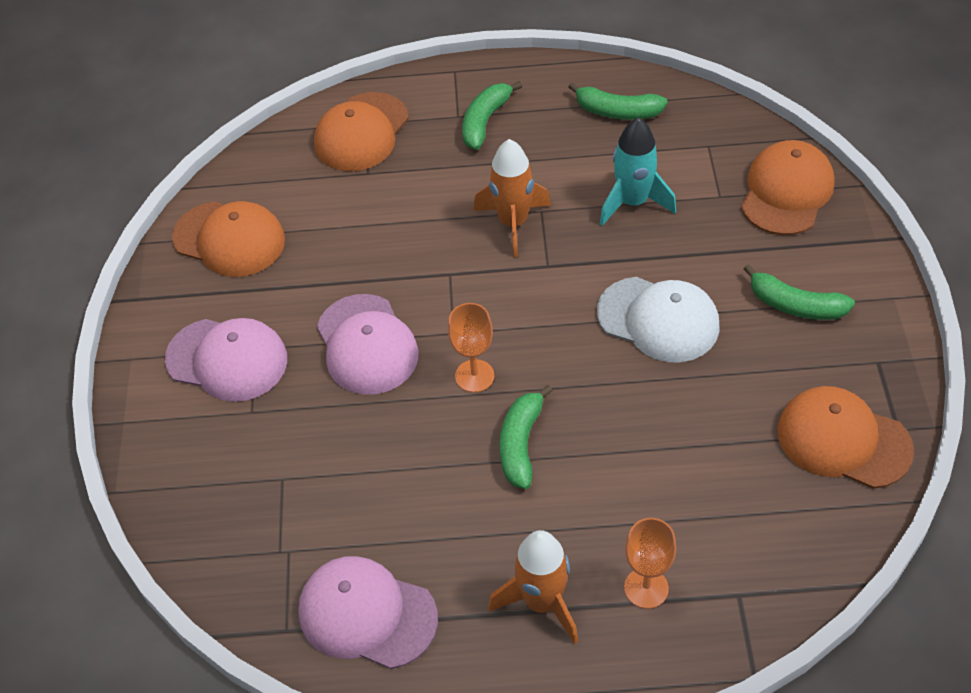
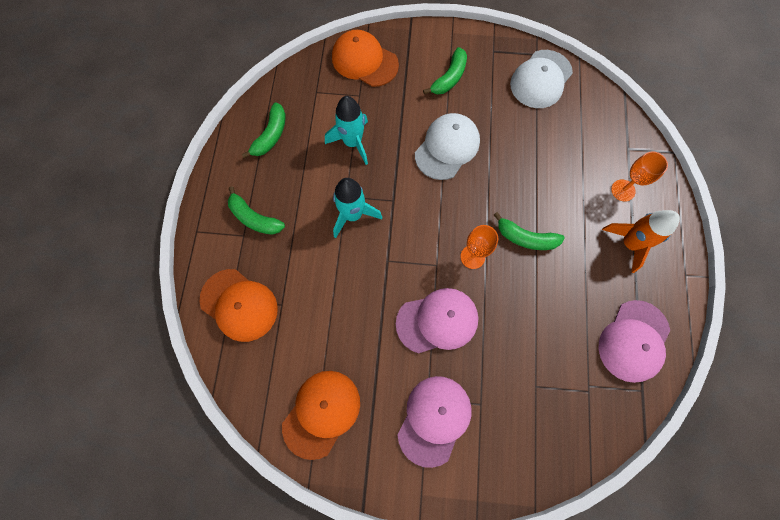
camera: 85 degrees left, 20 degrees up
orange rocket [473,139,551,257] -> turquoise rocket [333,178,382,238]
orange cap [777,386,914,489] -> white cap [510,50,573,108]

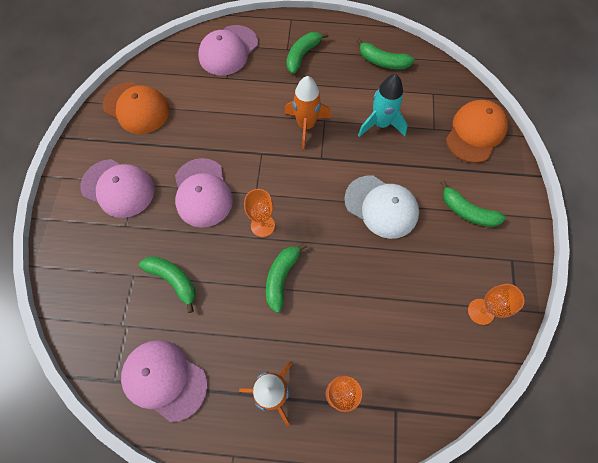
camera: 90 degrees right, 5 degrees down
orange cap [200,269,278,342] -> pink cap [198,25,258,75]
turquoise rocket [333,178,382,238] -> orange rocket [284,76,331,149]
white cap [510,50,573,108] -> orange goblet [468,284,524,325]
none -> green banana [139,256,195,313]

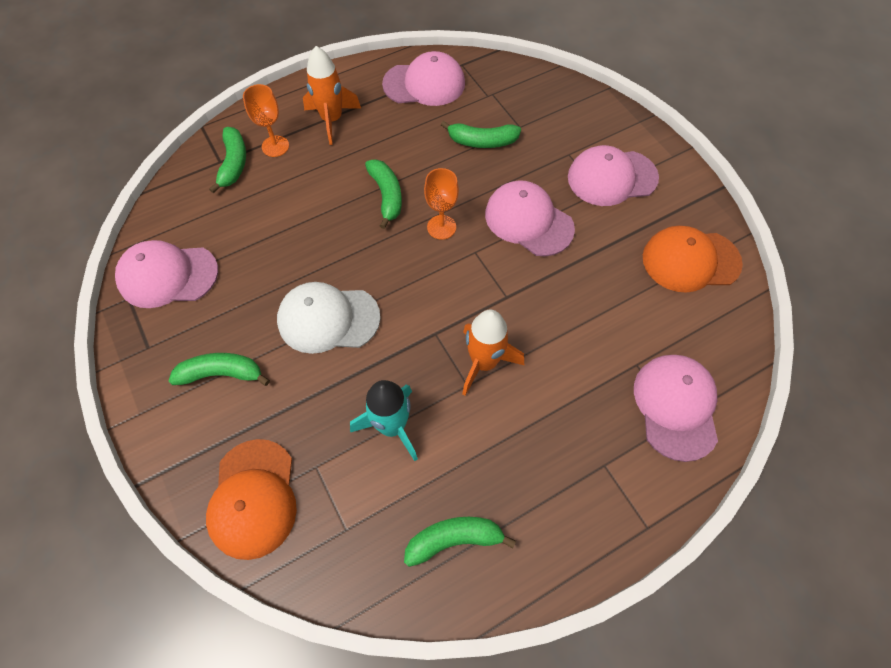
camera: 145 degrees right, 5 degrees down
green banana [286,32,329,74] -> green banana moved to [209,127,246,193]
orange goblet [468,284,524,325] -> pink cap [115,240,218,308]

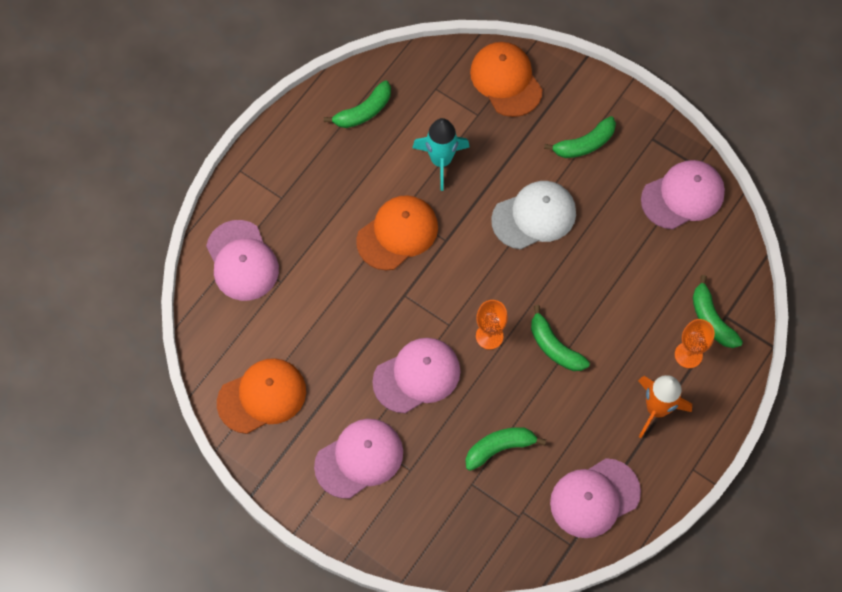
camera: 155 degrees right, 5 degrees up
orange rocket [462,310,524,396] -> orange cap [356,195,438,270]
pink cap [485,181,575,256] -> pink cap turned 45 degrees counterclockwise [372,338,460,413]

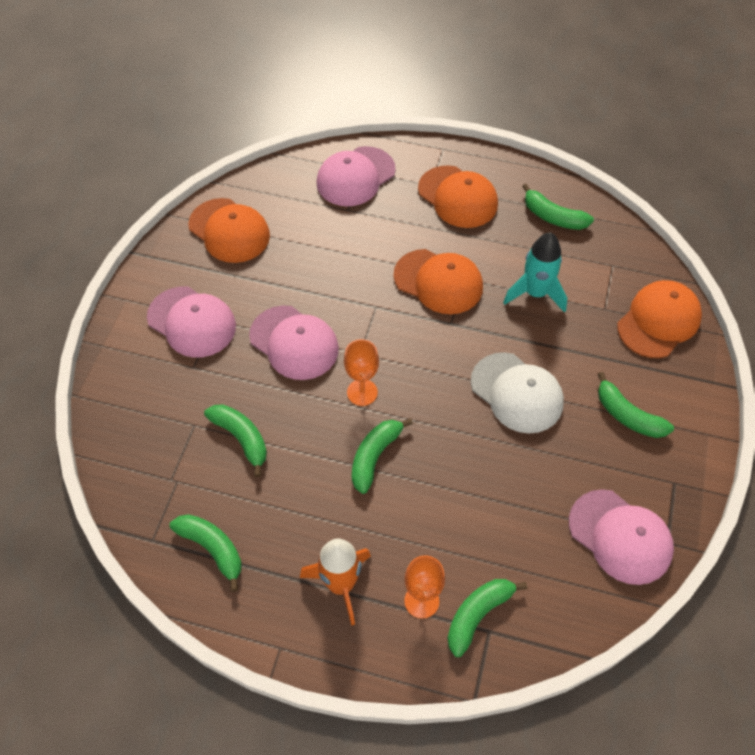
camera: 70 degrees right, 10 degrees down
pink cap [550,458,641,538] -> green banana [170,514,242,592]
none -> orange cap [418,165,498,228]

